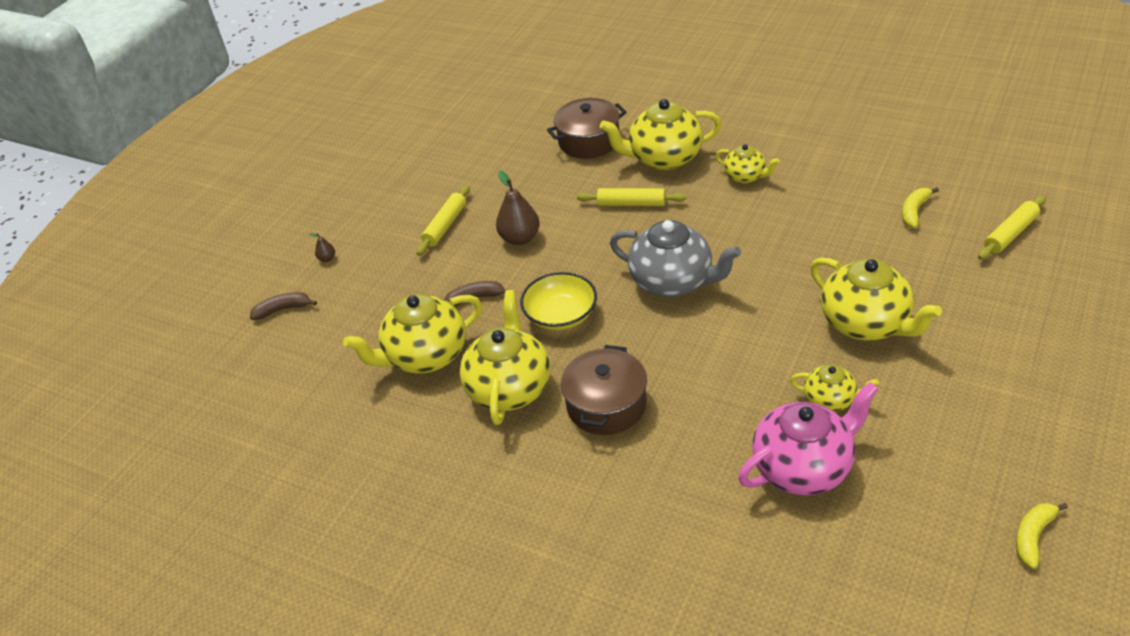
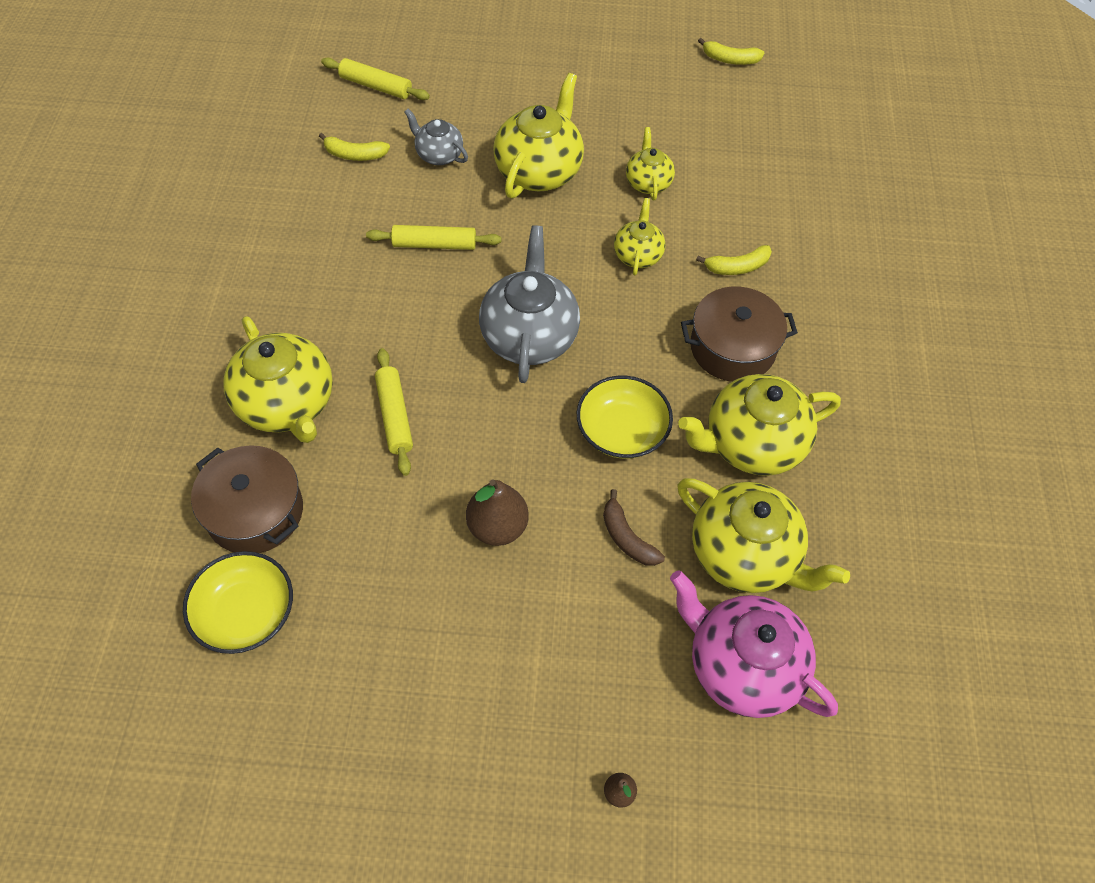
camera: 120 degrees left, 15 degrees up
brown banana [250,292,317,320] -> none
yellow rolling pin [416,185,470,256] -> yellow rolling pin moved to [366,225,501,250]
yellow teapot [716,144,780,184] -> yellow teapot moved to [614,198,665,275]
pink teapot [738,382,879,496] -> pink teapot moved to [670,570,838,718]
none -> yellow bowl [183,551,293,654]
none -> grey teapot [404,109,468,165]
none -> yellow banana [696,245,772,275]

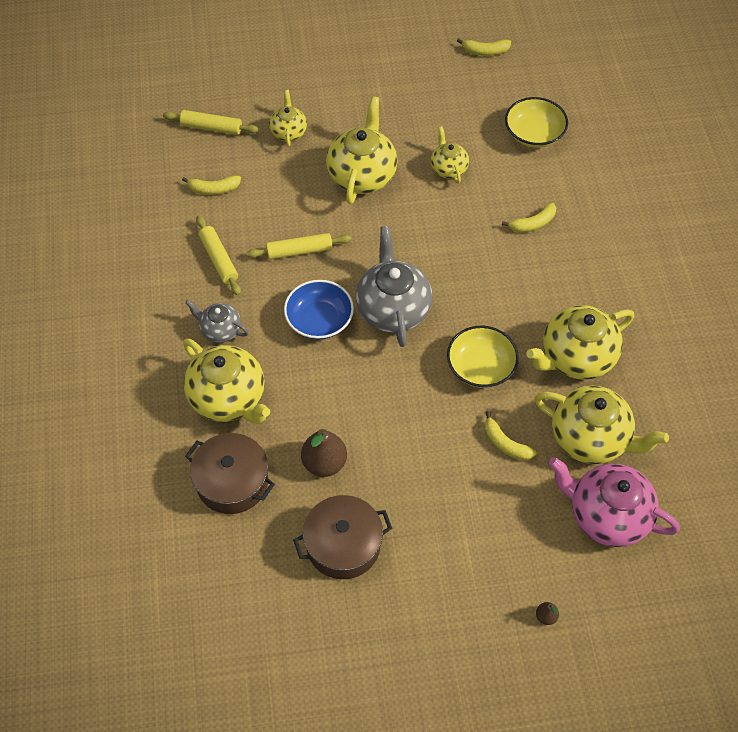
camera: 10 degrees left, 0 degrees up
yellow bowl [183,551,293,654] -> yellow bowl moved to [505,97,568,148]
yellow rolling pin [375,348,413,476] -> yellow rolling pin moved to [196,216,241,296]
grey teapot [404,109,468,165] -> grey teapot moved to [185,300,249,343]
brown pear [466,479,529,546] -> brown pear moved to [301,429,347,477]
brown banana [603,489,665,566] -> yellow banana [485,411,537,460]
yellow teapot [614,198,665,275] -> yellow teapot moved to [269,90,307,147]
brown pot [681,287,798,382] -> brown pot moved to [293,495,392,579]
none -> blue bowl [284,280,354,340]

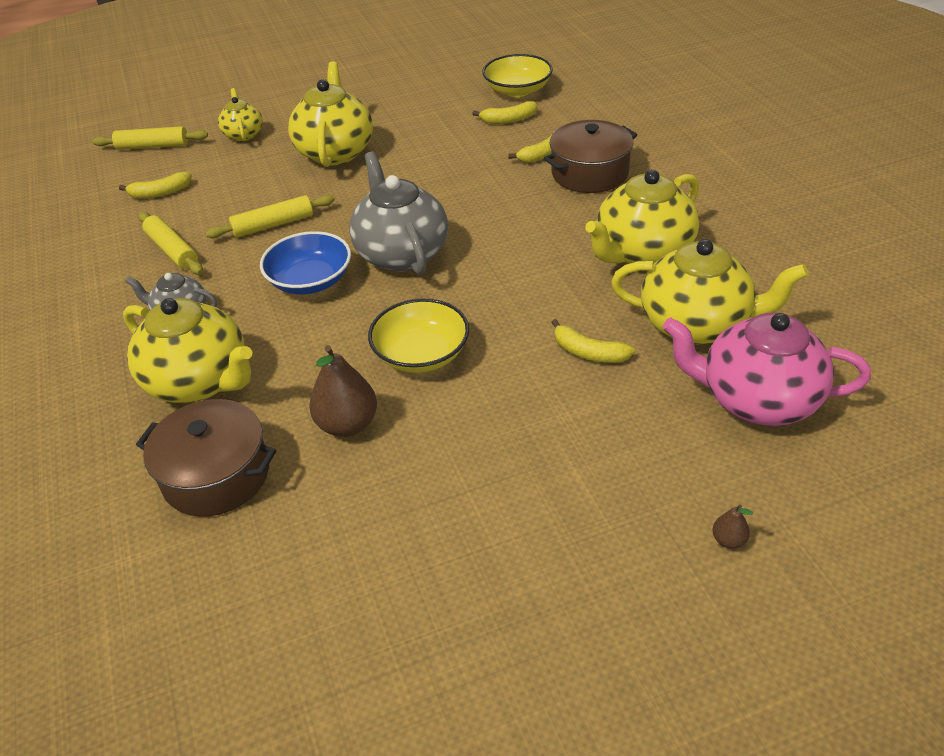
camera: 10 degrees left, 15 degrees down
brown pot [293,495,392,579] -> brown pot moved to [544,120,637,193]
yellow teapot [431,126,469,184] -> none
yellow bowl [447,326,519,388] -> yellow bowl moved to [368,298,469,373]
yellow banana [457,38,511,56] -> yellow banana moved to [472,101,537,124]

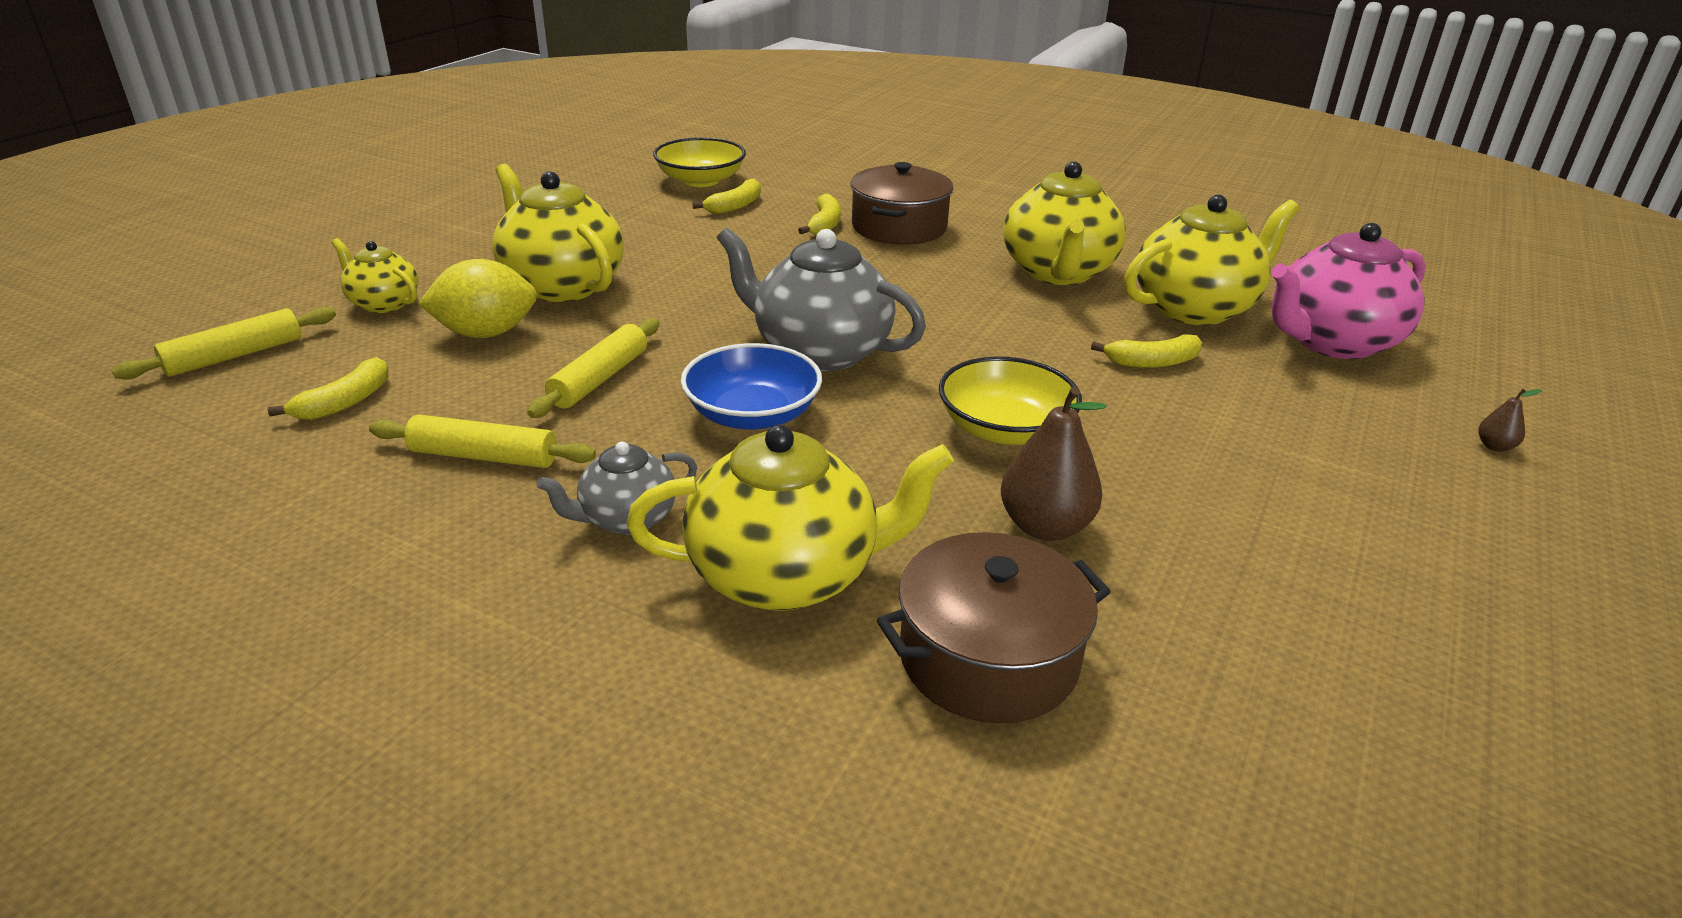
camera: 45 degrees left, 10 degrees down
none -> yellow lemon [418,259,537,338]

